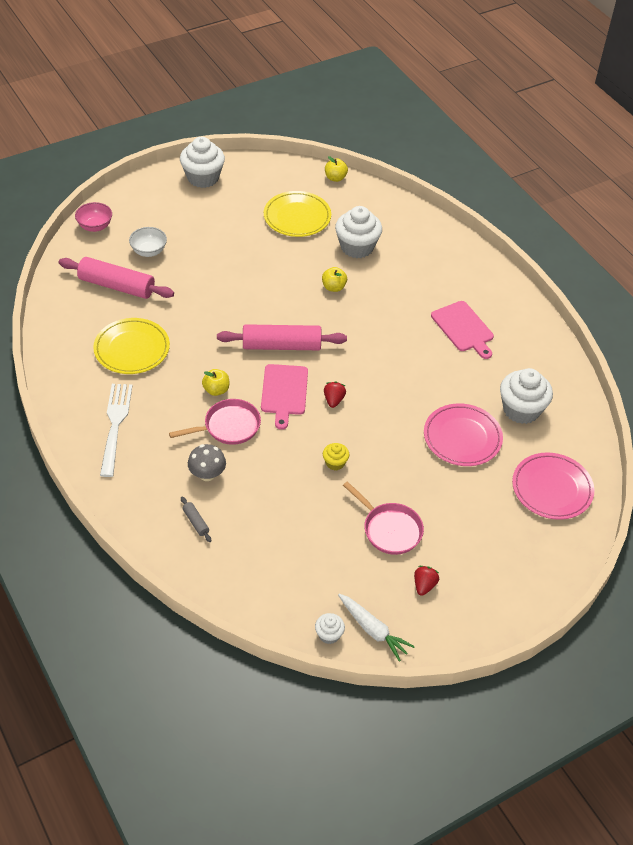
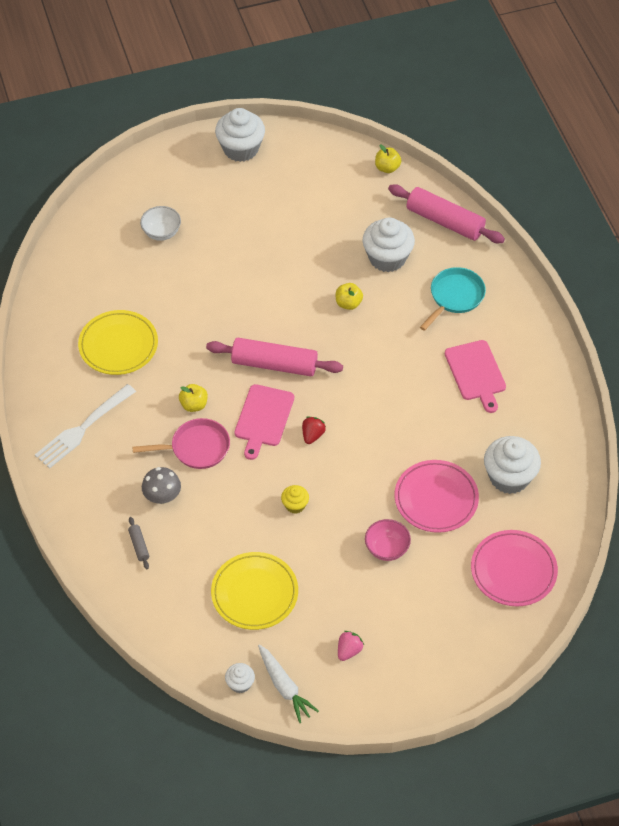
camera: 15 degrees right, 5 degrees up
pink rolling pin [59,257,174,299] -> pink rolling pin moved to [388,184,505,243]
pink bowl [75,202,112,232] -> pink bowl moved to [365,519,411,561]
white fork [100,384,133,477] -> white fork turned 150 degrees counterclockwise [35,384,136,469]
yellow plate [264,191,331,237] -> yellow plate moved to [211,552,298,630]
pink pan [343,481,424,555] -> none
red strawberry [414,566,439,596] -> pink strawberry [338,631,364,661]
none -> turquoise pan [420,267,486,331]

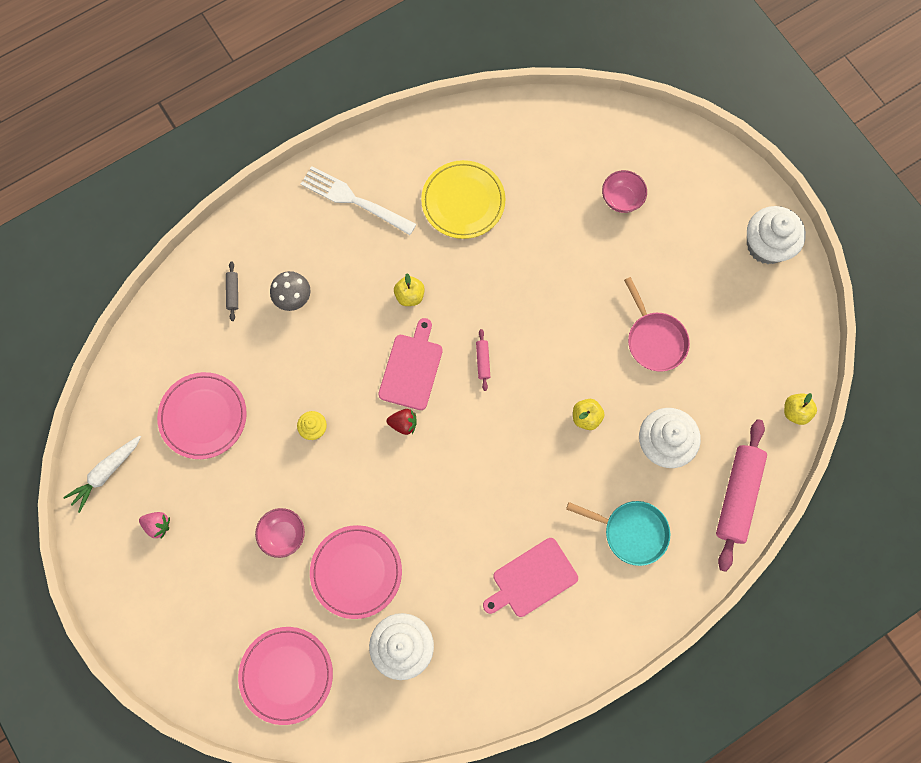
camera: 75 degrees right, 20 degrees up
grey rolling pin [128,517,149,569] -> grey rolling pin turned 60 degrees counterclockwise [226,261,238,321]
pink pan [132,418,230,469] -> pink pan moved to [624,277,690,371]
white bowl [140,206,181,241] -> pink bowl [602,170,647,213]
pink rolling pin [206,338,343,376] -> pink rolling pin [476,329,490,391], size x0.42
yellow plate [211,552,298,630] -> pink plate [157,372,247,459]
white cupcake [225,663,255,693] -> none
pink cutting board [234,384,294,460] -> pink cutting board turned 105 degrees clockwise [378,318,443,410]

